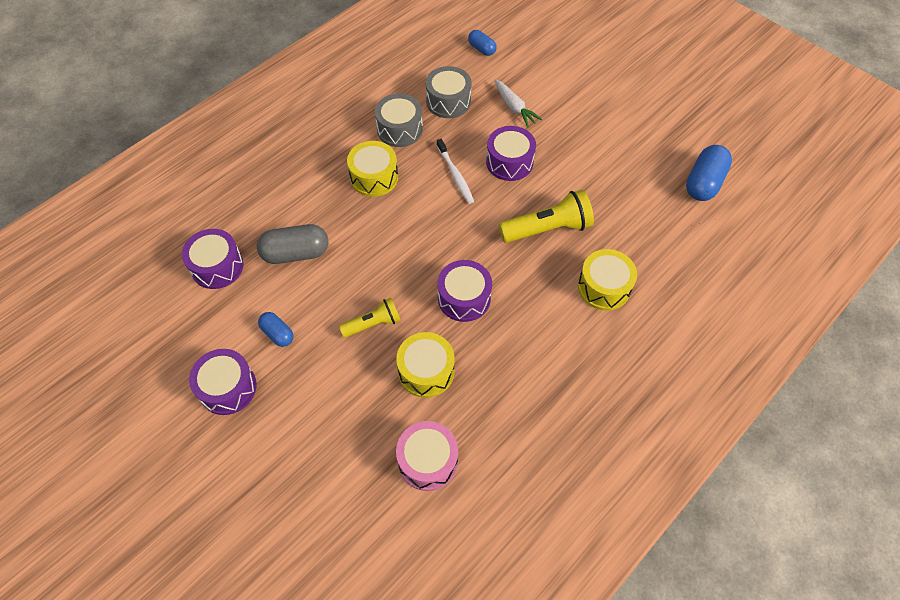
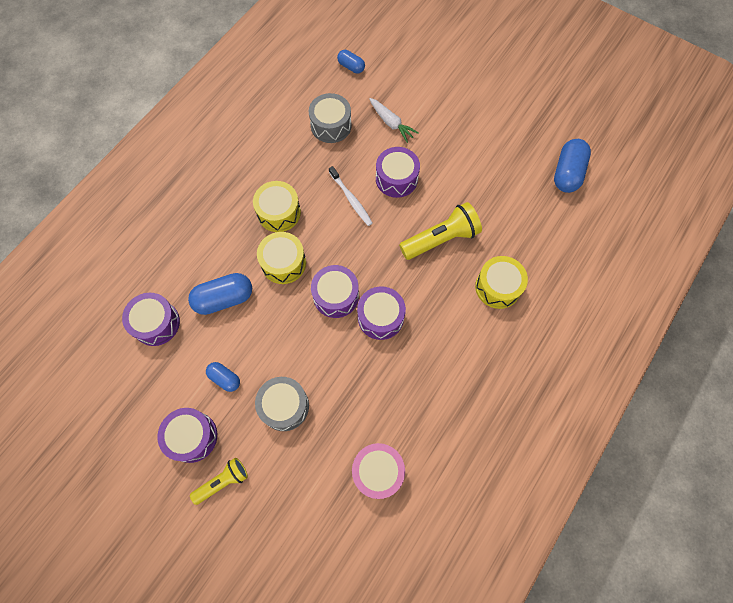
camera: 10 degrees left, 10 degrees up
grey capsule [257,224,328,264] -> blue capsule [188,273,252,315]
yellow flashlight [339,298,400,338] -> yellow flashlight moved to [190,458,248,505]
grey drum [375,94,423,147] -> grey drum moved to [255,377,309,431]
yellow drum [396,332,455,398] -> yellow drum moved to [257,232,306,284]
none -> purple drum [311,265,359,318]

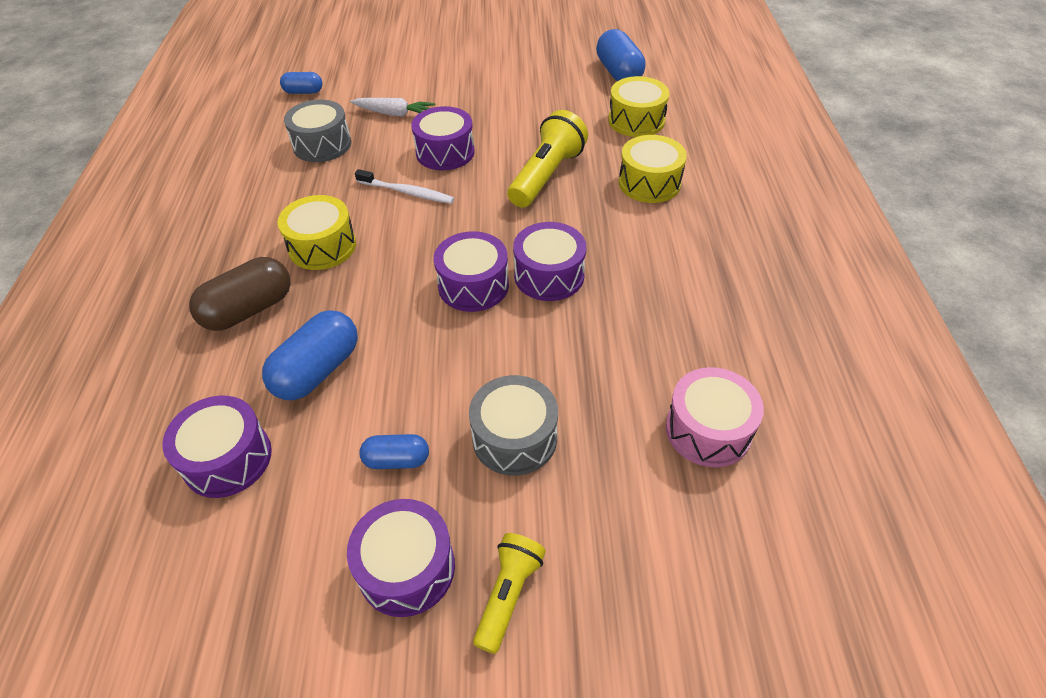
camera: 35 degrees left, 20 degrees down
yellow drum [257,232,306,284] -> yellow drum moved to [608,76,670,137]
none -> brown capsule [189,257,290,331]

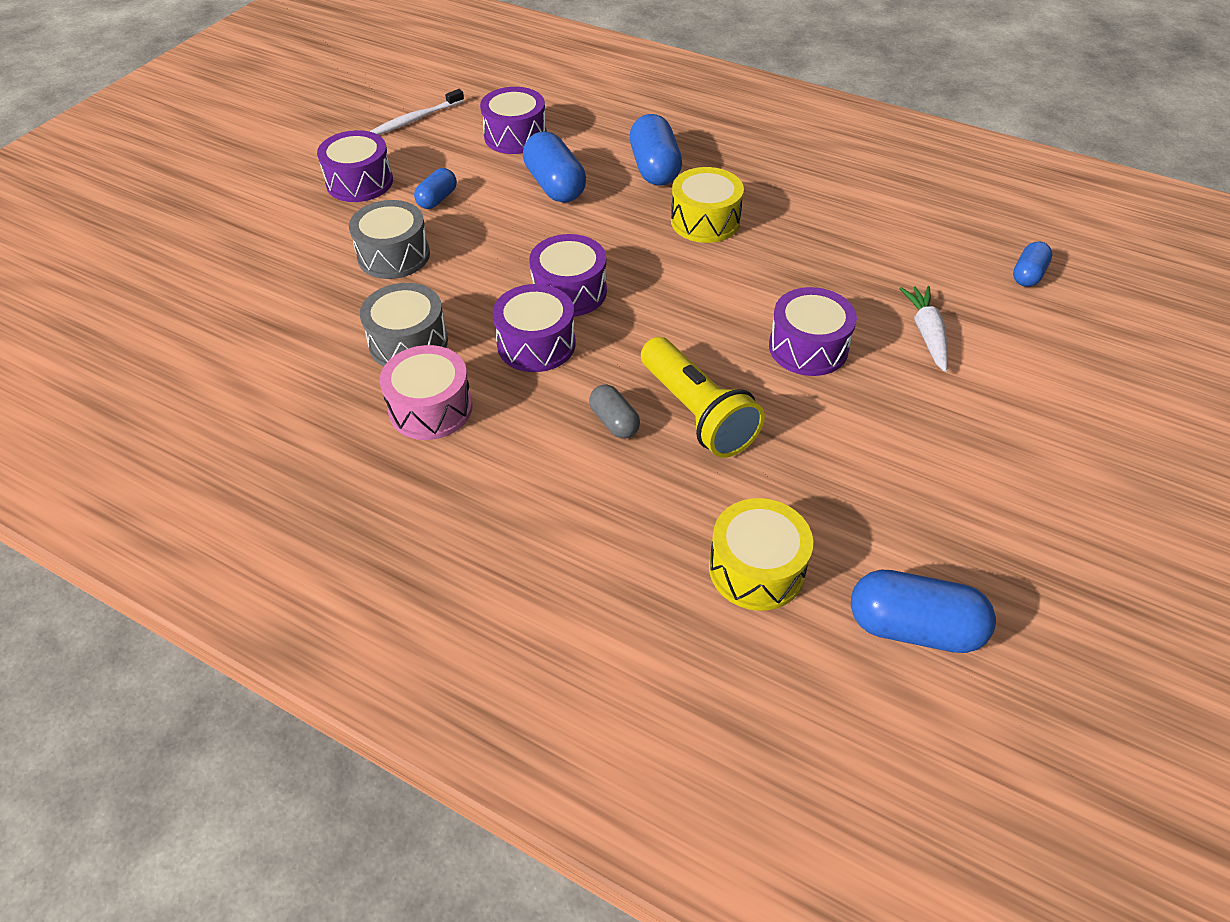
camera: 120 degrees right, 0 degrees up
brown capsule [189,257,290,331] -> blue capsule [630,114,682,186]
grey drum [284,100,351,162] -> grey drum moved to [360,283,448,367]
white carrot [350,98,436,117] -> white carrot turned 135 degrees clockwise [899,286,948,372]
white toothbrush [355,169,454,204] -> white toothbrush moved to [370,89,464,135]
yellow flashlight [473,533,546,654] -> none
yellow drum [619,135,687,203] -> none
pink drum [666,367,764,467] -> pink drum moved to [380,345,473,440]
none -> grey capsule [589,385,640,439]

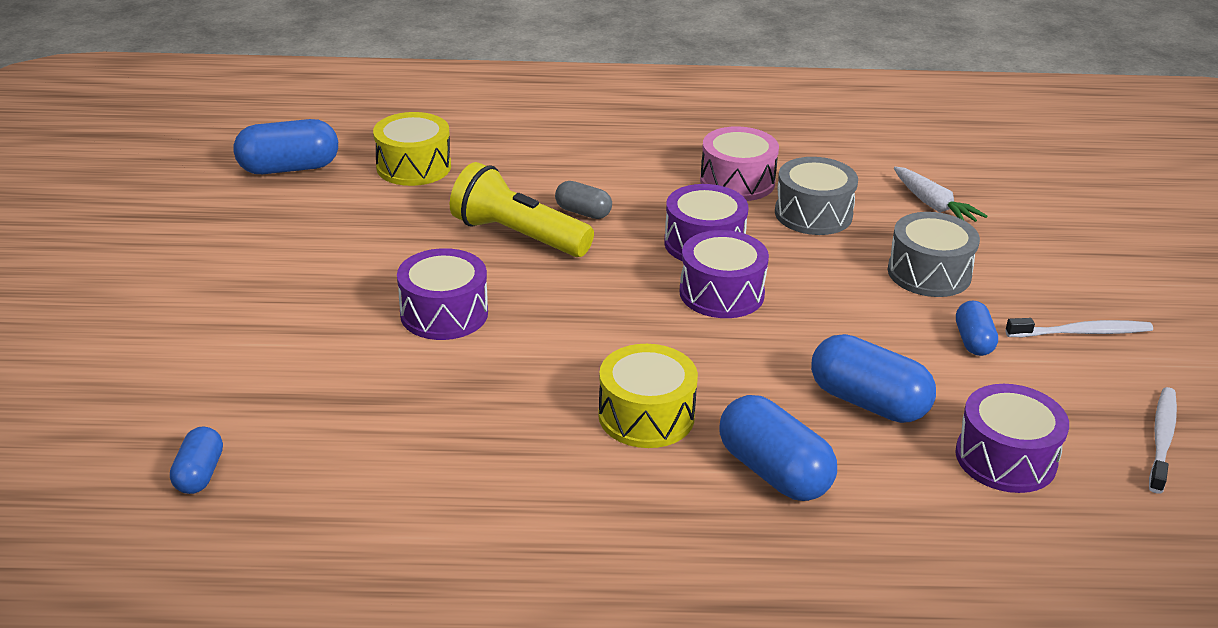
camera: 150 degrees right, 15 degrees down
purple drum [317,130,393,202] -> white toothbrush [1005,318,1153,337]
white carrot [899,286,948,372] -> white carrot moved to [894,167,987,222]

